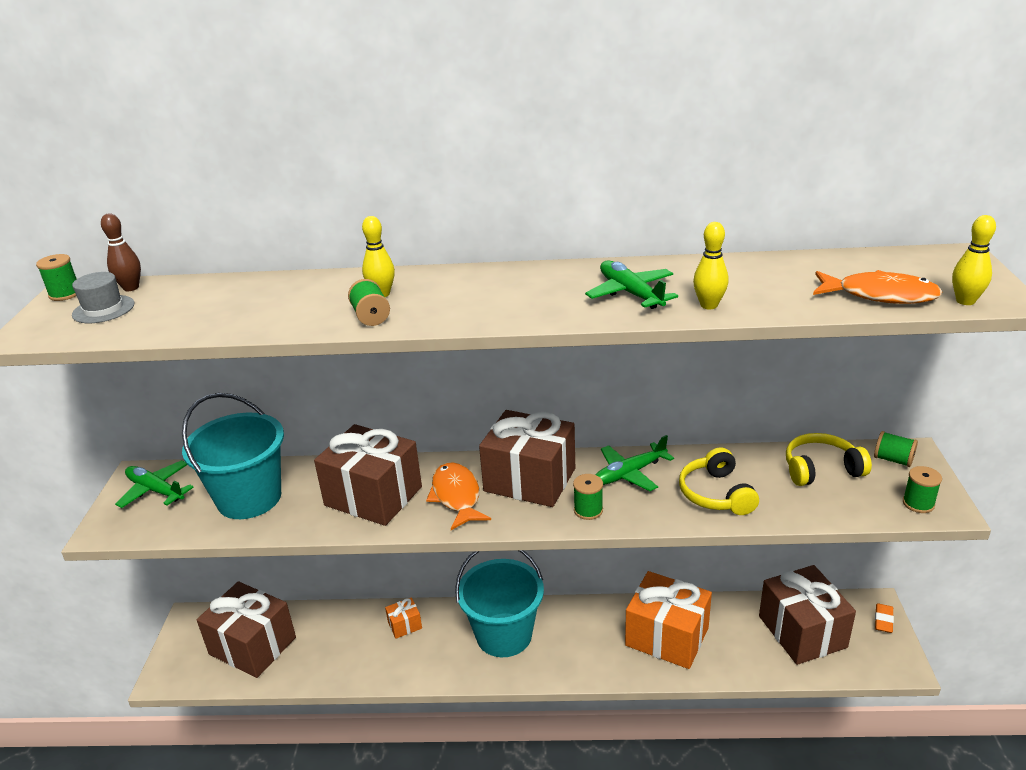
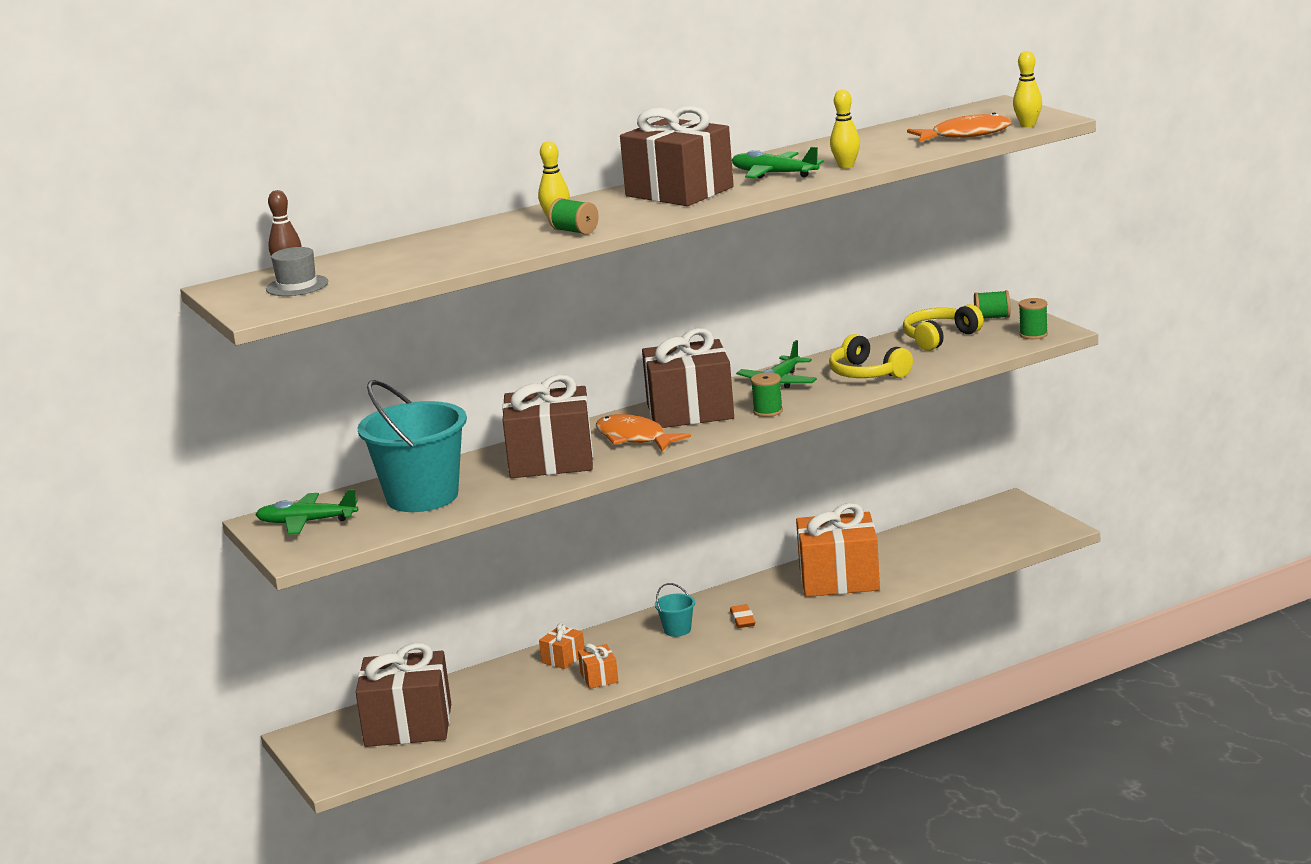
camera: 30 degrees left, 10 degrees down
green spool [36,254,76,301] -> none
turquoise bucket [455,550,544,657] -> turquoise bucket [655,583,695,637], size x0.41
brown gift [759,565,856,665] -> brown gift moved to [620,106,734,206]
orange eraser [875,603,894,633] -> orange eraser moved to [730,604,755,628]
none -> orange gift [578,643,619,689]

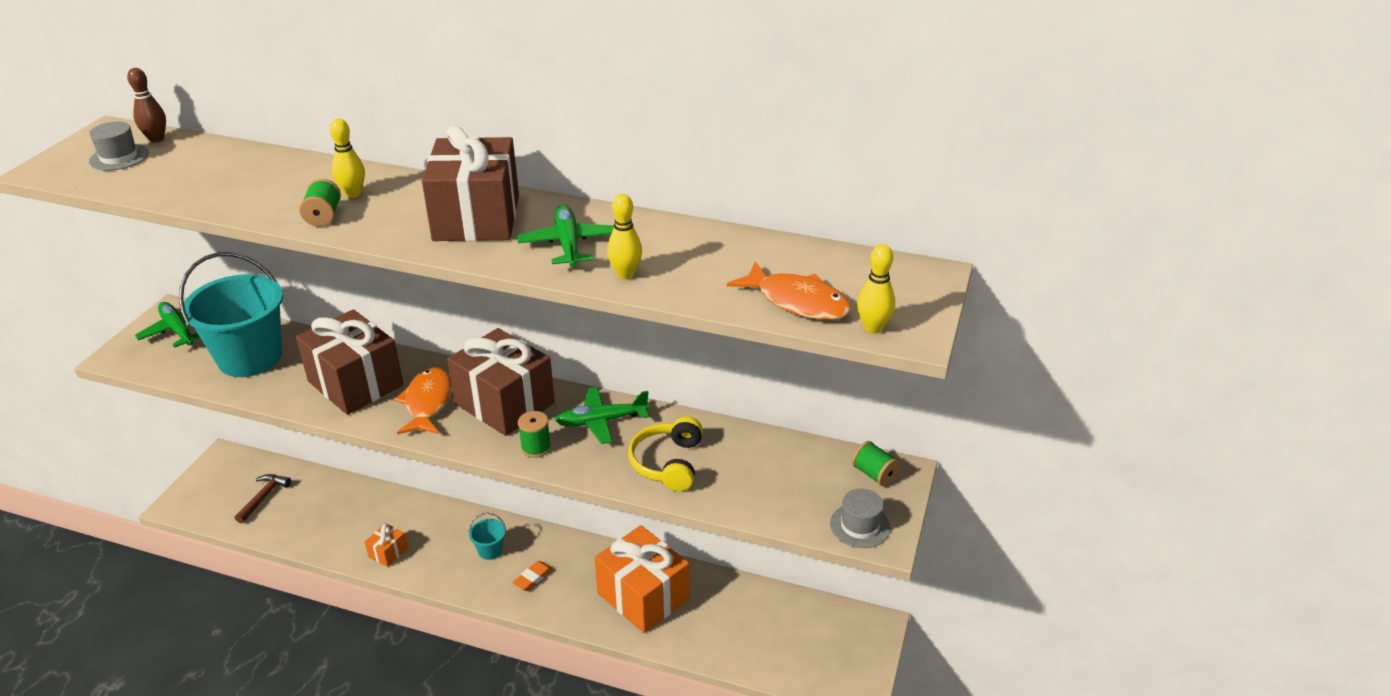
camera: 45 degrees right, 15 degrees up
brown gift [356,643,451,747] -> brown hammer [235,474,291,523]
orange gift [539,623,585,669] -> none
yellow headphones [903,304,984,351] -> none
green spool [1019,298,1048,339] -> grey hat [830,488,890,548]

